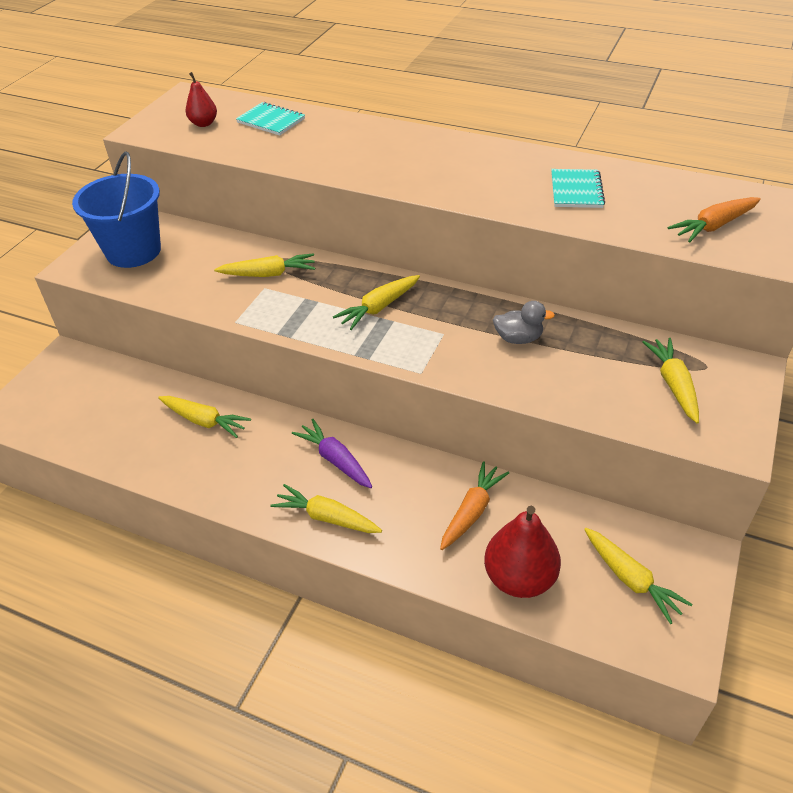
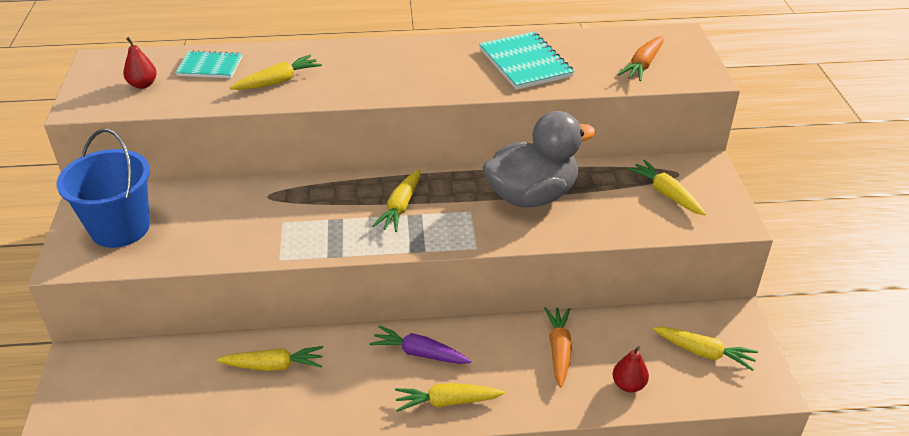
camera: 30 degrees left, 5 degrees down
yellow carrot [214,253,315,277] -> yellow carrot moved to [229,55,322,90]
red pear [484,506,561,598] -> red pear [613,346,649,392], size x0.56
grey duck [493,301,555,344] -> grey duck [482,111,596,207], size x2.27
turquoise notebook [551,169,605,208] -> turquoise notebook [479,32,574,90], size x1.54

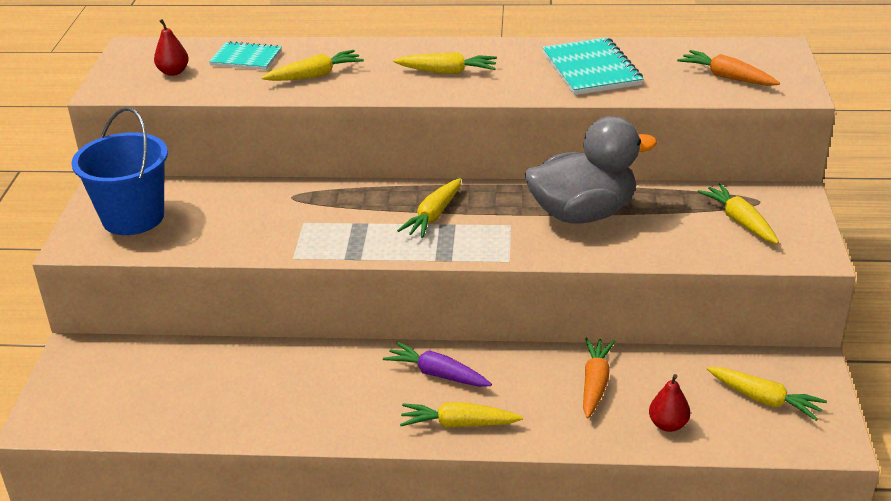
camera: 10 degrees right, 5 degrees down
yellow carrot [217,346,323,371] -> yellow carrot moved to [393,52,497,74]
orange carrot [618,36,663,81] -> orange carrot turned 90 degrees clockwise [677,50,780,86]

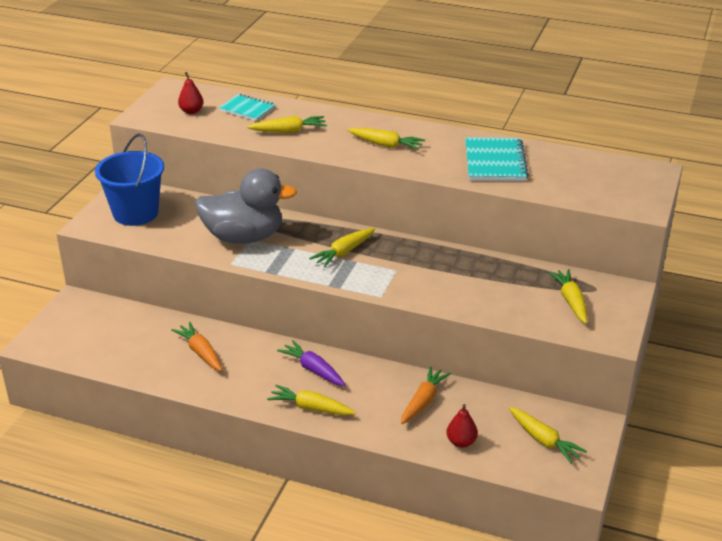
camera: 15 degrees right, 0 degrees up
grey duck [525,116,657,224] -> grey duck moved to [195,168,297,244]
orange carrot [677,50,780,86] -> orange carrot moved to [171,322,222,371]

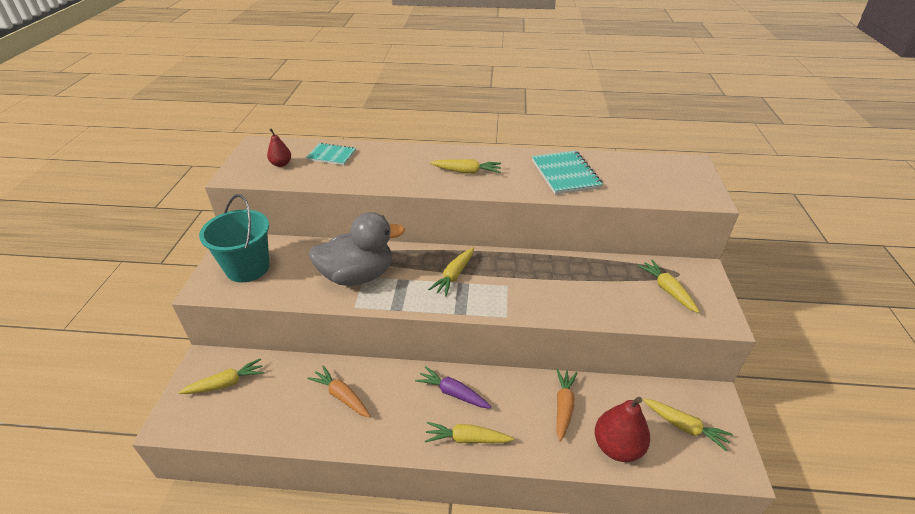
camera: 15 degrees left, 5 degrees up
blue bucket [95,133,164,226] -> turquoise bucket [199,194,270,282]
yellow carrot [247,116,327,133] -> yellow carrot moved to [178,358,264,394]
red pear [447,404,478,448] -> red pear [595,397,650,462], size x1.79

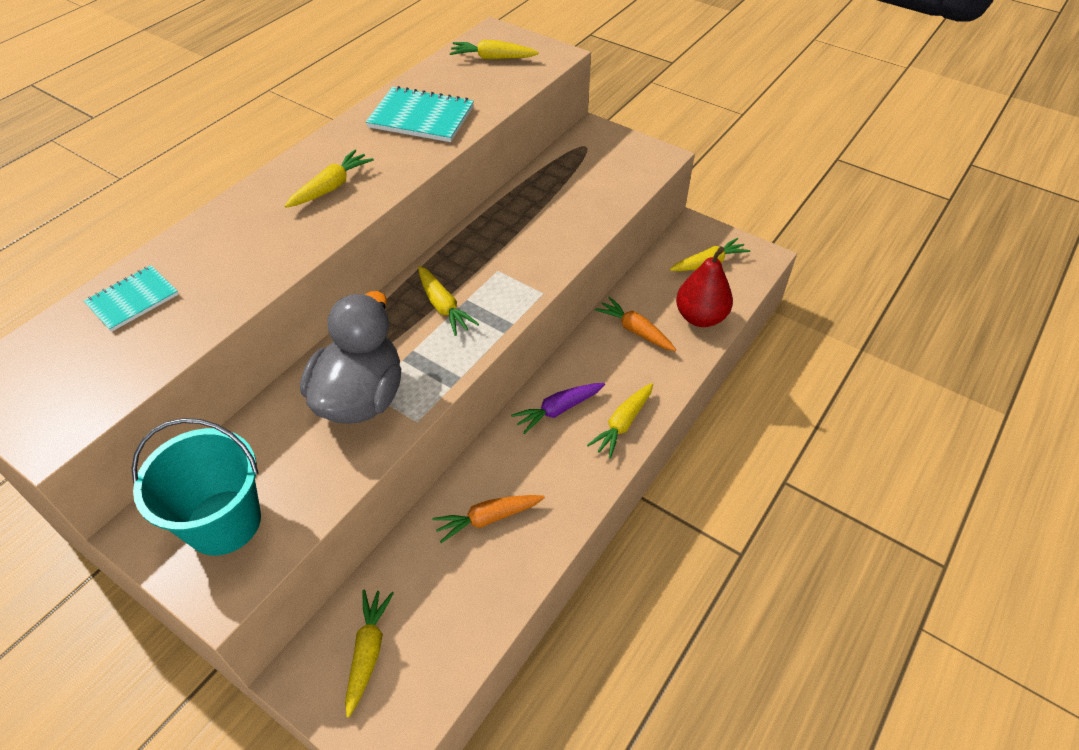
camera: 60 degrees left, 10 degrees up
red pear [267,128,291,167] -> none
yellow carrot [637,260,699,313] -> yellow carrot moved to [450,40,539,59]

